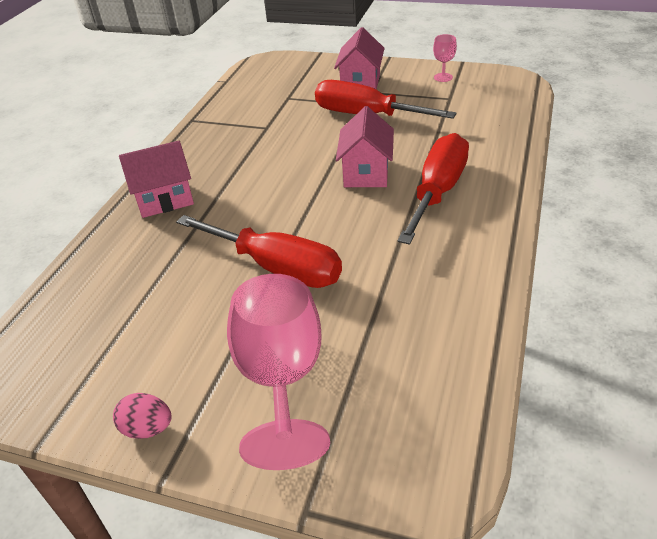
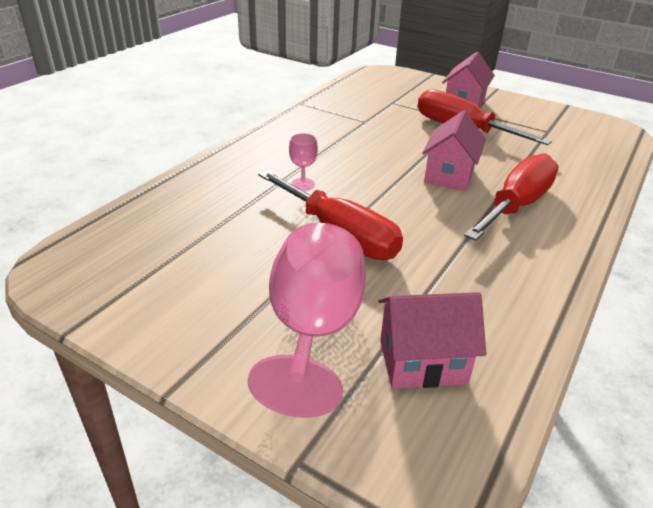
camera: 10 degrees right, 5 degrees down
pink egg [113,393,172,439] -> none
pink house [119,141,194,218] -> pink house moved to [378,292,486,388]
pink goblet [433,34,457,82] -> pink goblet moved to [289,133,318,191]

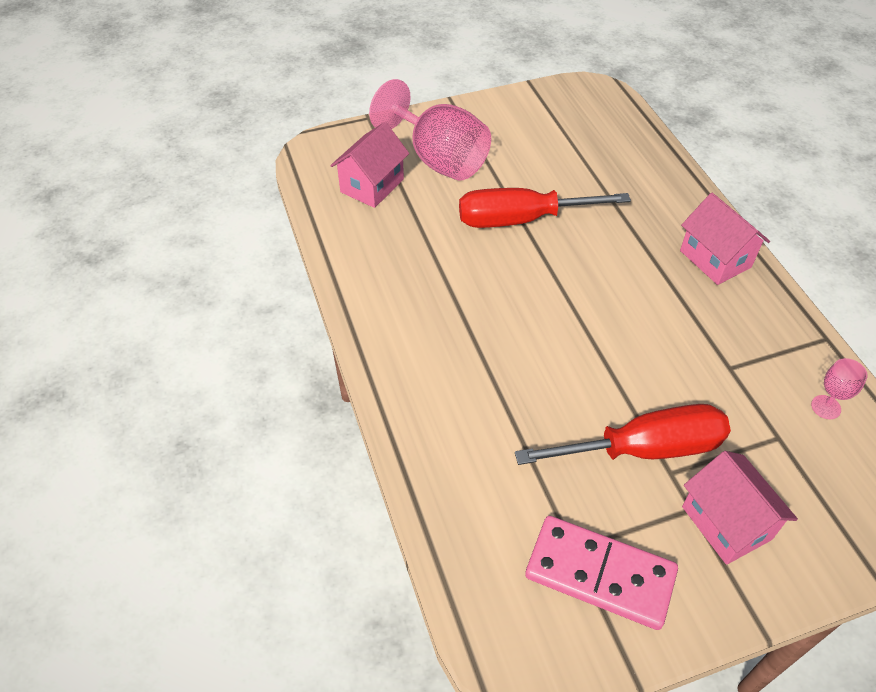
camera: 130 degrees right, 15 degrees up
pink goblet [289,133,318,191] -> pink goblet moved to [811,358,868,419]
pink house [422,111,486,191] -> pink house moved to [680,193,770,285]
red screwdriver [464,153,559,241] -> none
none -> pink domino [525,516,678,630]

